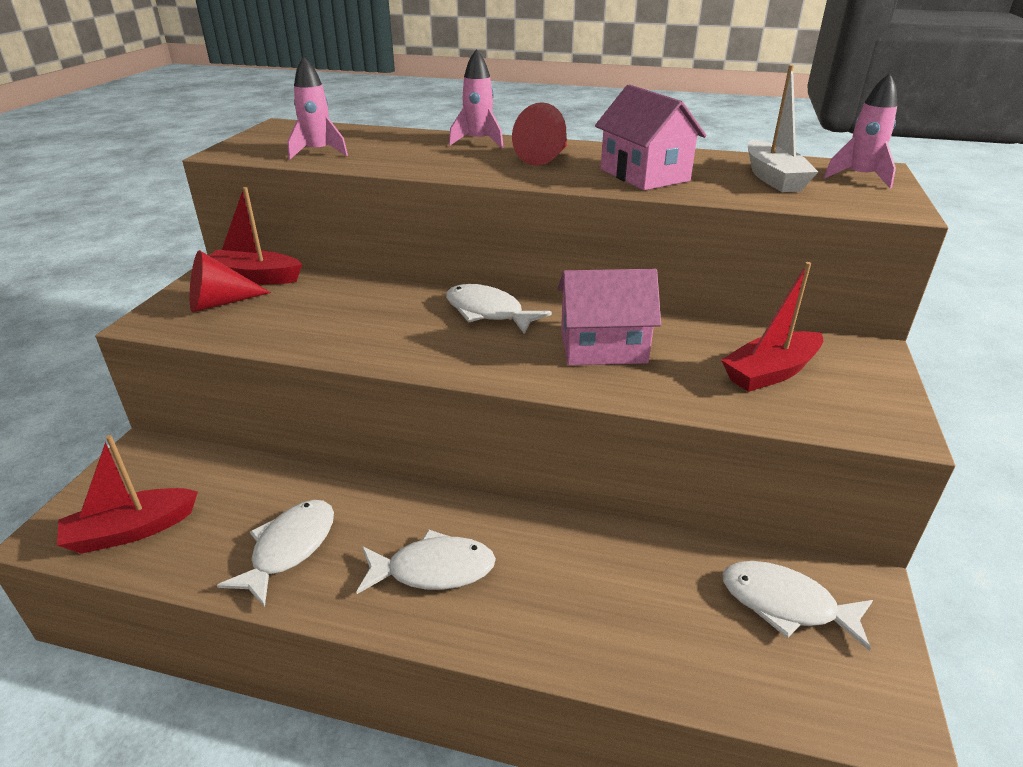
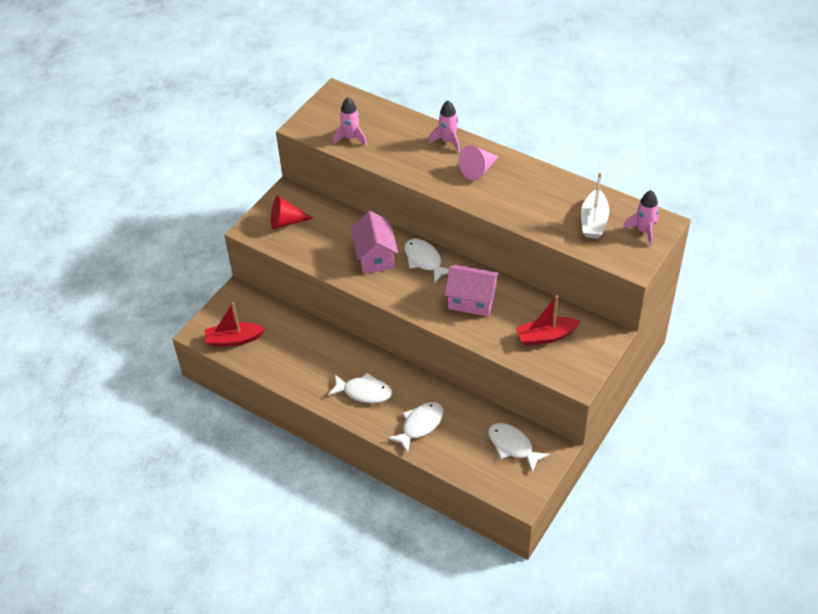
camera: 20 degrees right, 15 degrees up
red boat [209,187,302,284] -> none
white fish [217,500,334,607] -> white fish moved to [387,402,444,453]
red cone [512,102,567,166] -> pink cone [459,145,499,181]
pink house [595,84,707,190] -> pink house moved to [351,211,398,274]

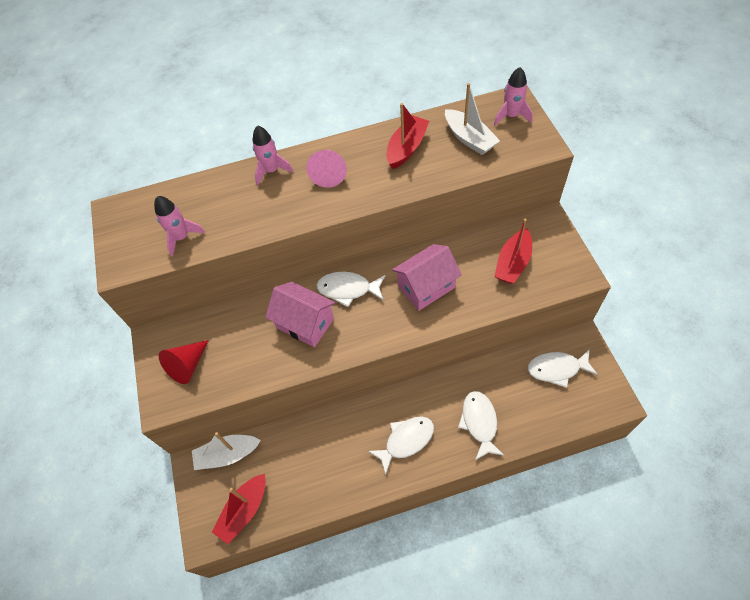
camera: 45 degrees left, 10 degrees up
none -> white boat [192,432,261,470]
none -> red boat [387,103,429,169]

